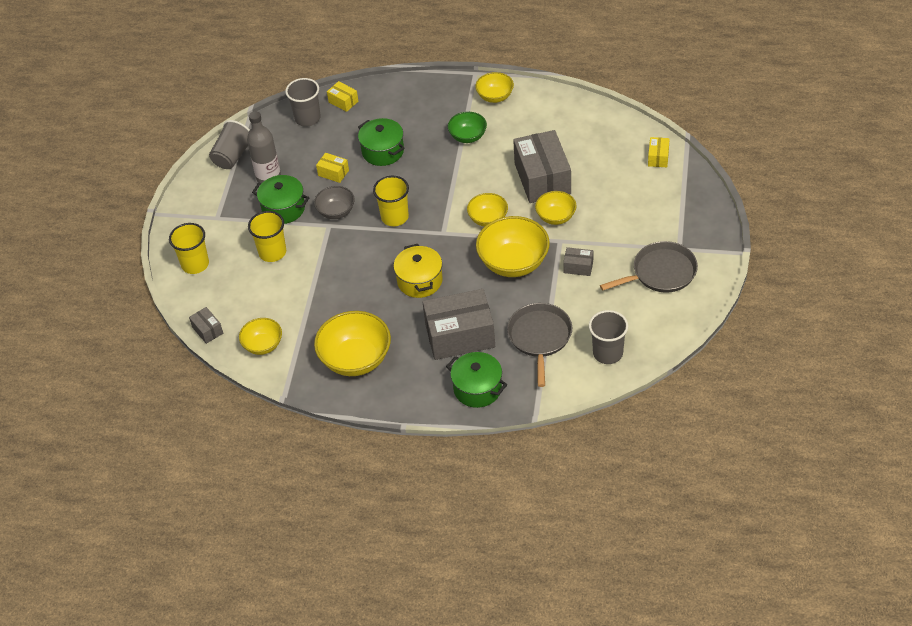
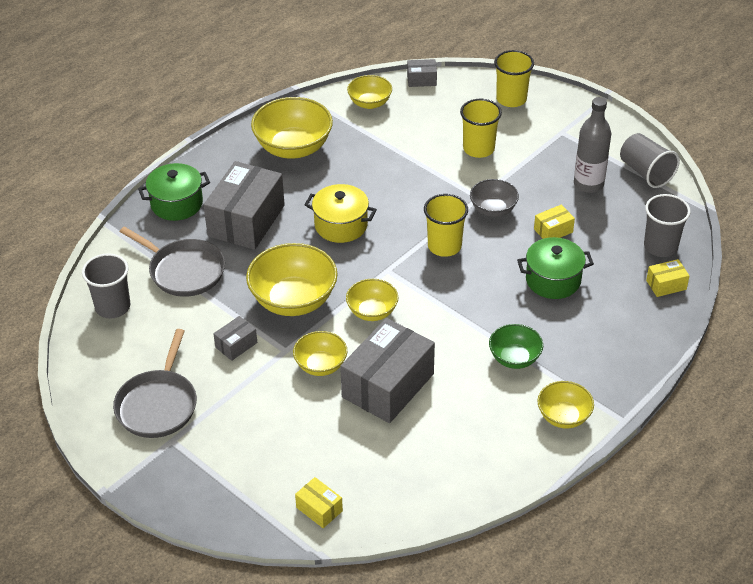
camera: 120 degrees right, 5 degrees down
green pot [252,175,310,224] -> none
grey box [513,130,571,203] -> grey box turned 75 degrees counterclockwise [340,318,435,423]

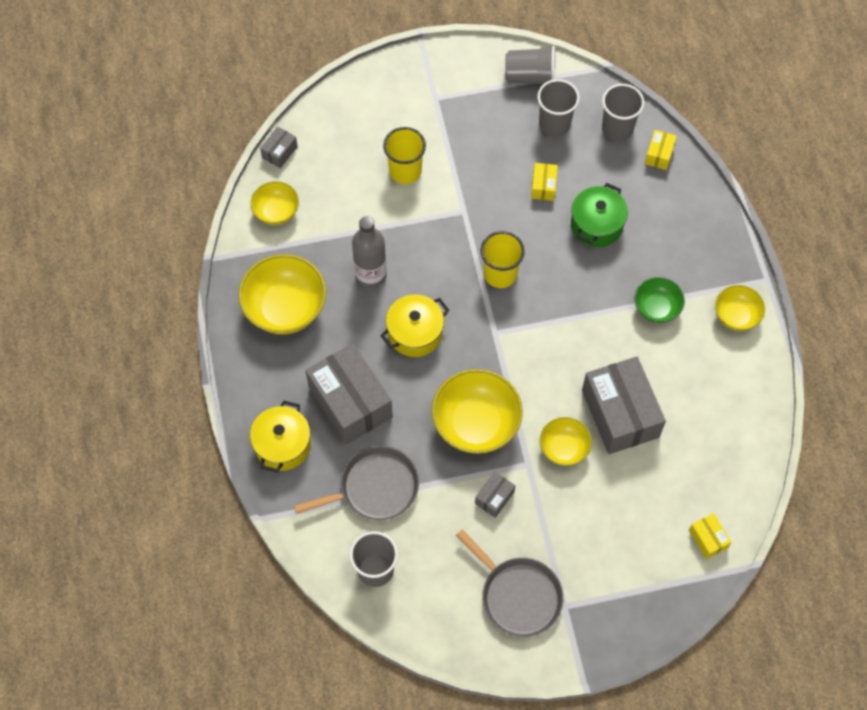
camera: 55 degrees left, 20 degrees up
green pot [138,163,210,221] -> yellow pot [250,400,311,473]
grey box [213,316,257,361] -> grey box turned 45 degrees clockwise [475,472,515,518]
yellow box [295,477,343,528] -> yellow box turned 75 degrees clockwise [689,513,731,559]
yellow bowl [346,279,398,321] -> none
grey bowl [470,179,519,217] -> none
yellow cup [494,50,534,107] -> none
grey bottle [574,97,611,193] -> grey bottle moved to [352,216,387,288]
none -> grey cup [537,79,579,136]

